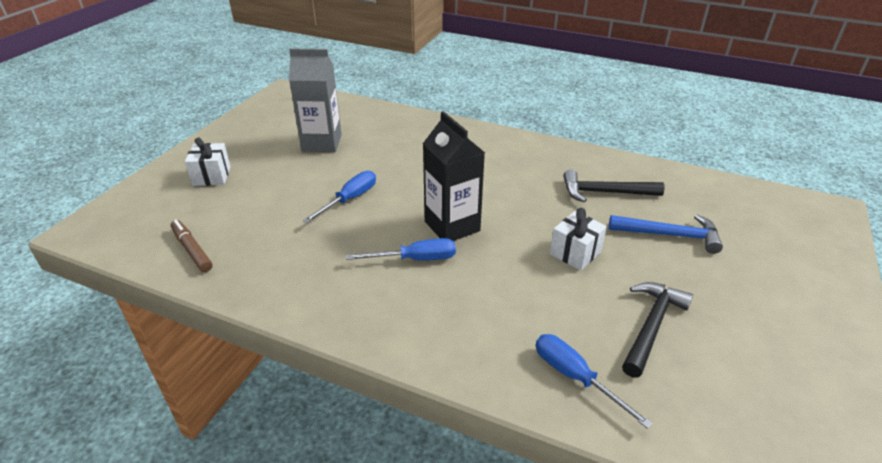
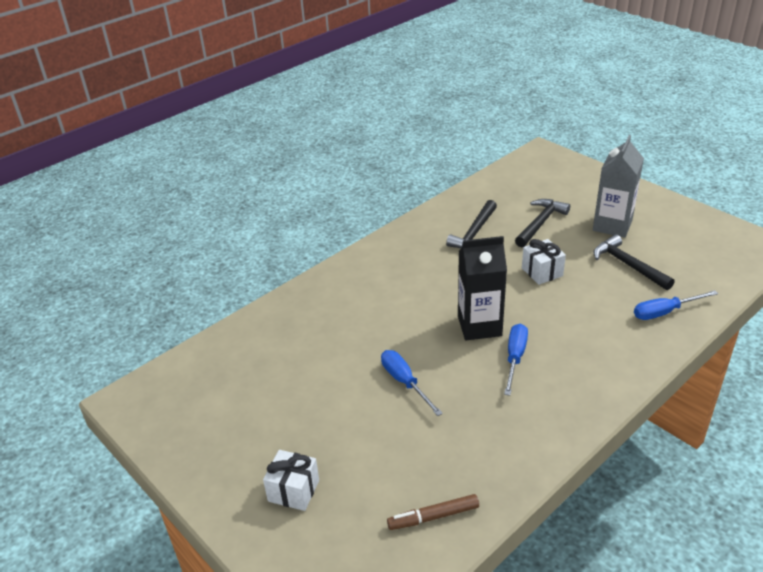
camera: 65 degrees left, 0 degrees up
grey carton [289,48,342,152] -> grey carton moved to [593,135,644,238]
blue hammer [609,215,723,254] -> black hammer [515,199,570,247]

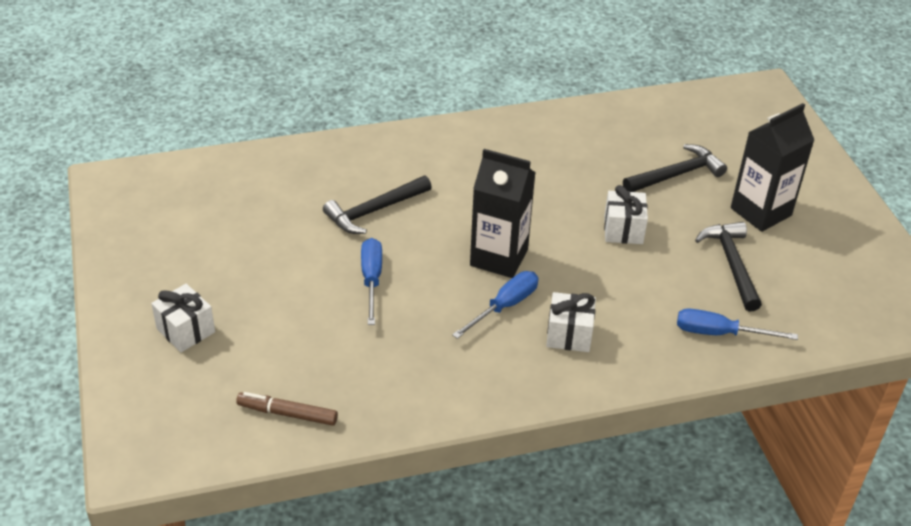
camera: 25 degrees right, 5 degrees up
black hammer [446,200,497,248] -> black hammer moved to [323,176,432,234]
grey carton [593,135,644,238] -> black carton [731,103,814,232]
none -> white gift [546,292,596,352]

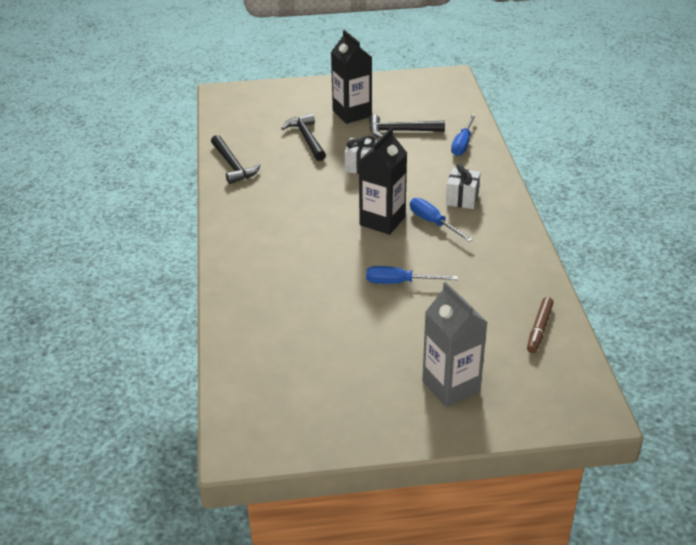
camera: 80 degrees left, 5 degrees down
white gift [151,284,215,352] -> grey carton [422,282,488,407]
black hammer [323,176,432,234] -> black hammer moved to [211,135,261,184]

